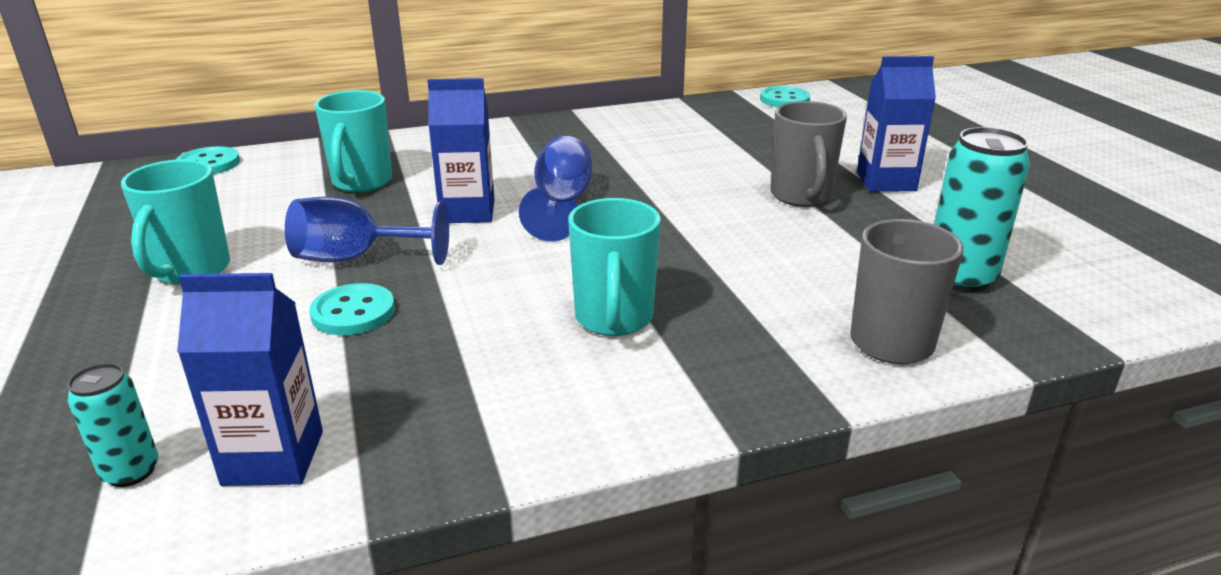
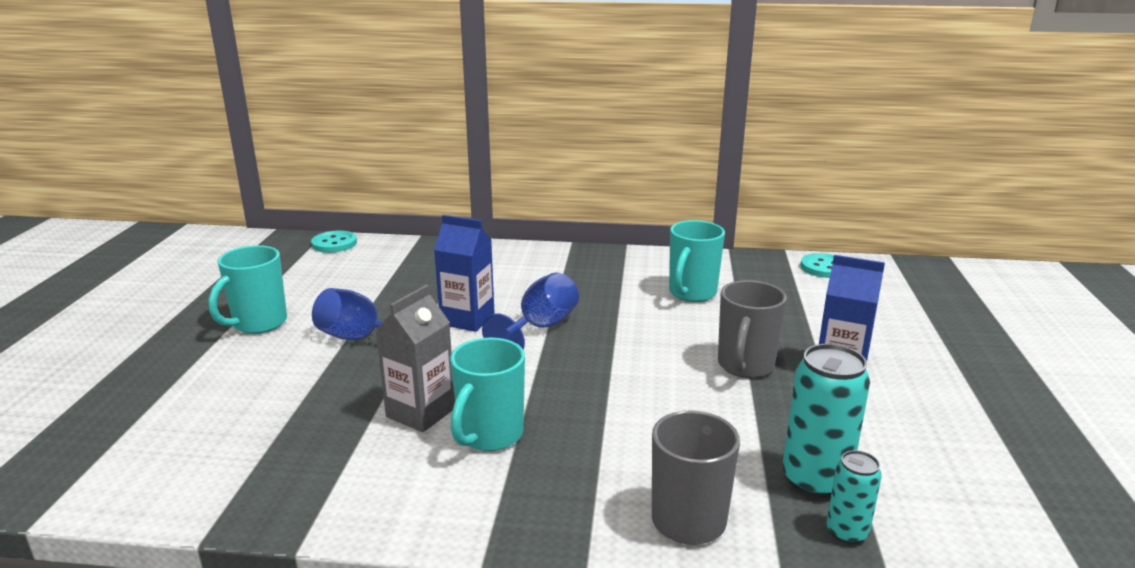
camera: 25 degrees right, 5 degrees down
turquoise can [67,363,158,487] -> turquoise can moved to [827,450,882,544]
blue carton [177,273,323,486] -> none
turquoise button [309,283,395,335] -> none
turquoise mug [315,90,392,192] -> turquoise mug moved to [669,220,725,302]
none -> grey carton [376,284,455,432]

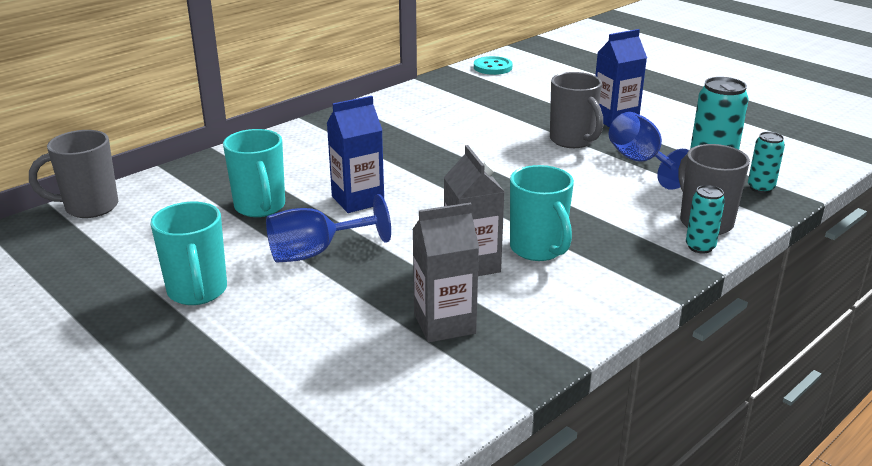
camera: 50 degrees left, 5 degrees up
turquoise button [311,230,357,253] -> grey mug [29,130,118,218]
blue goblet [482,273,579,350] -> blue goblet moved to [609,112,689,190]
turquoise mug [669,220,725,302] -> turquoise mug moved to [223,129,285,217]
none -> grey carton [412,202,479,343]
none -> turquoise can [686,185,725,254]

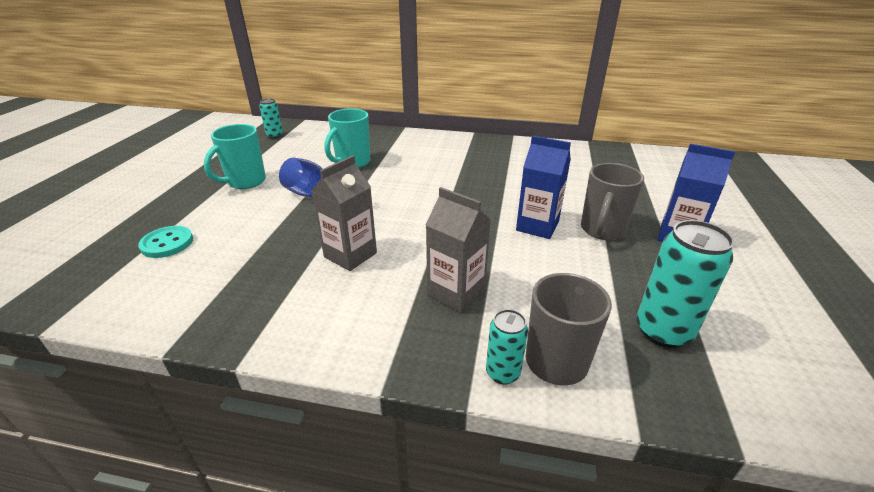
camera: 55 degrees right, 5 degrees up
grey mug [29,130,118,218] -> none
blue carton [327,96,384,213] -> blue carton moved to [516,136,571,239]
grey carton [412,202,479,343] -> grey carton moved to [426,187,491,313]
turquoise button [474,56,512,75] -> turquoise button moved to [138,226,193,258]
turquoise mug [510,165,574,261] -> none
blue goblet [609,112,689,190] -> none
turquoise can [748,132,785,193] -> turquoise can moved to [259,98,283,138]

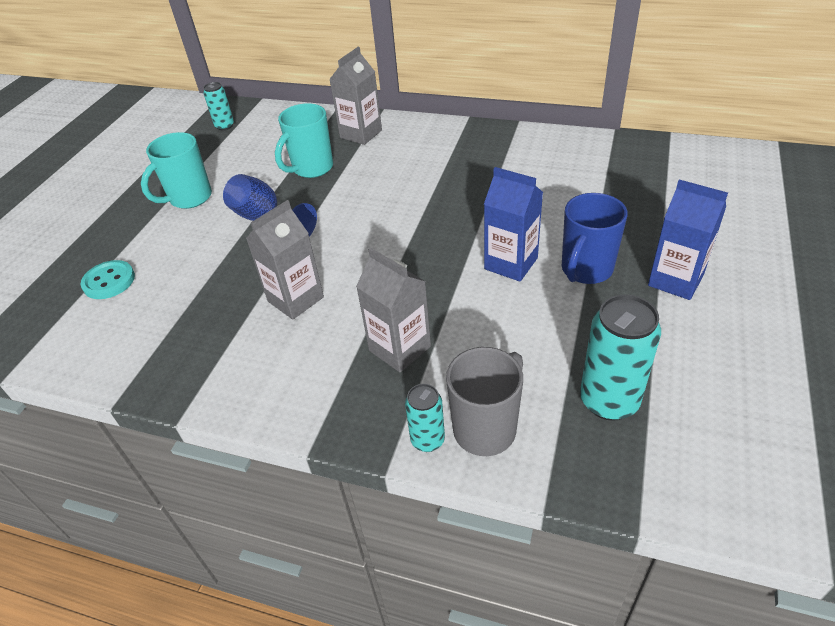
camera: 10 degrees right, 10 degrees up
grey mug [581,163,644,240] -> blue mug [562,193,628,284]
none -> grey carton [329,47,382,145]

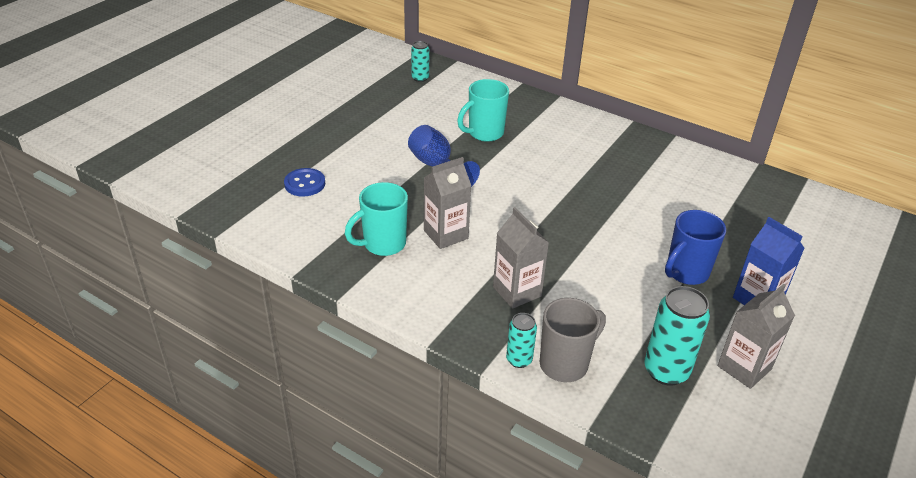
camera: 10 degrees right, 5 degrees down
turquoise button [81,260,135,299] -> blue button [284,168,325,197]
turquoise mug [141,132,212,209] -> turquoise mug moved to [345,182,408,256]
grey carton [329,47,382,145] -> grey carton moved to [718,284,795,389]
blue carton [484,167,543,282] -> none

